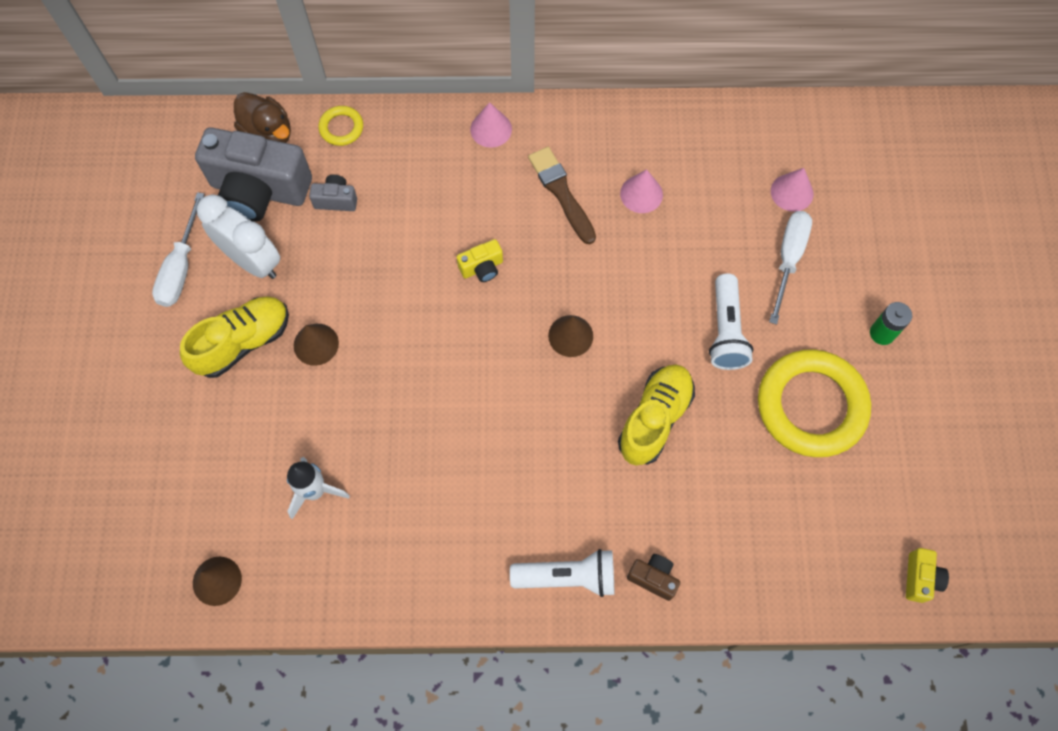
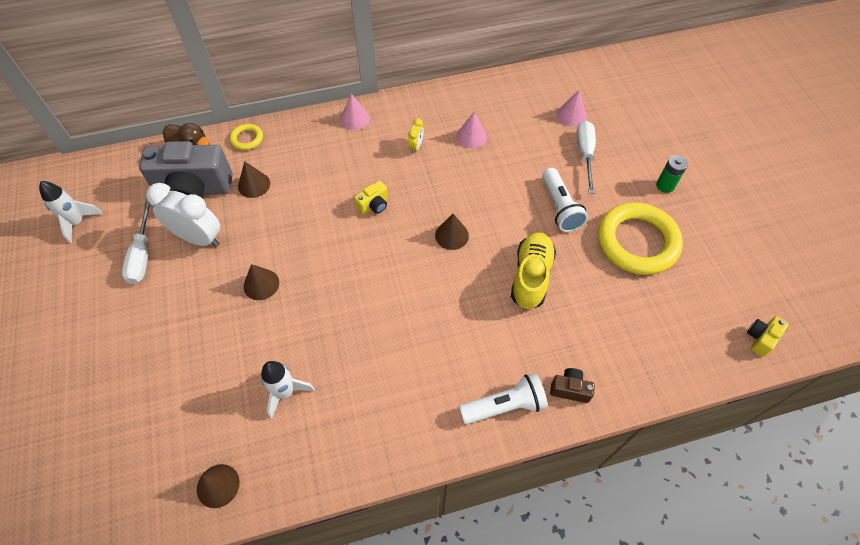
camera: 15 degrees left, 10 degrees down
yellow shoe [180,296,289,378] -> none
grey camera [309,175,357,211] -> brown cone [238,161,270,198]
brown brush [528,147,596,244] -> yellow clock [408,118,424,154]
yellow camera [906,548,949,603] -> yellow camera turned 135 degrees counterclockwise [747,316,789,357]
none -> white rocket [39,181,103,244]

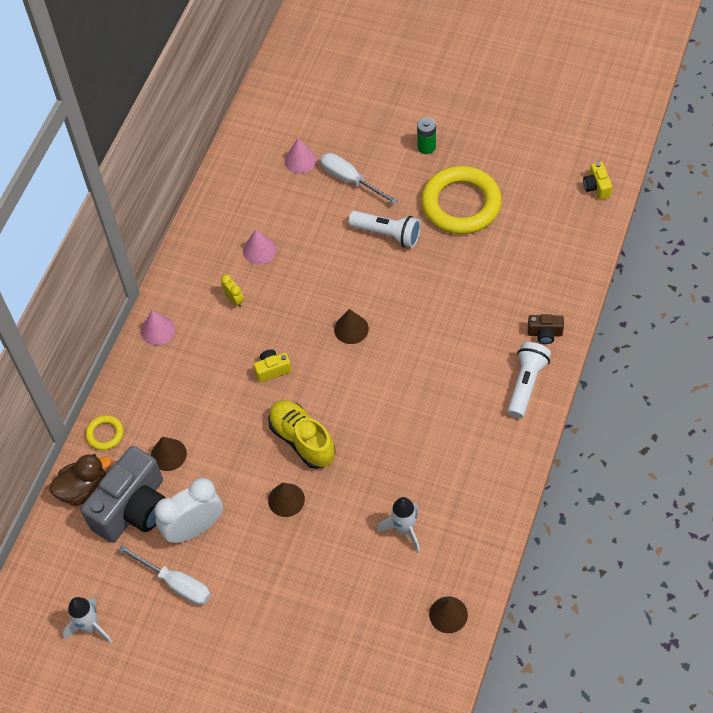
camera: 50 degrees left, 0 degrees up
yellow camera [354,181,388,215] -> yellow camera turned 105 degrees counterclockwise [254,350,292,382]
yellow shoe [511,232,556,309] -> yellow shoe moved to [268,400,335,469]
brown camera [550,368,595,403] -> brown camera turned 135 degrees counterclockwise [528,314,564,344]

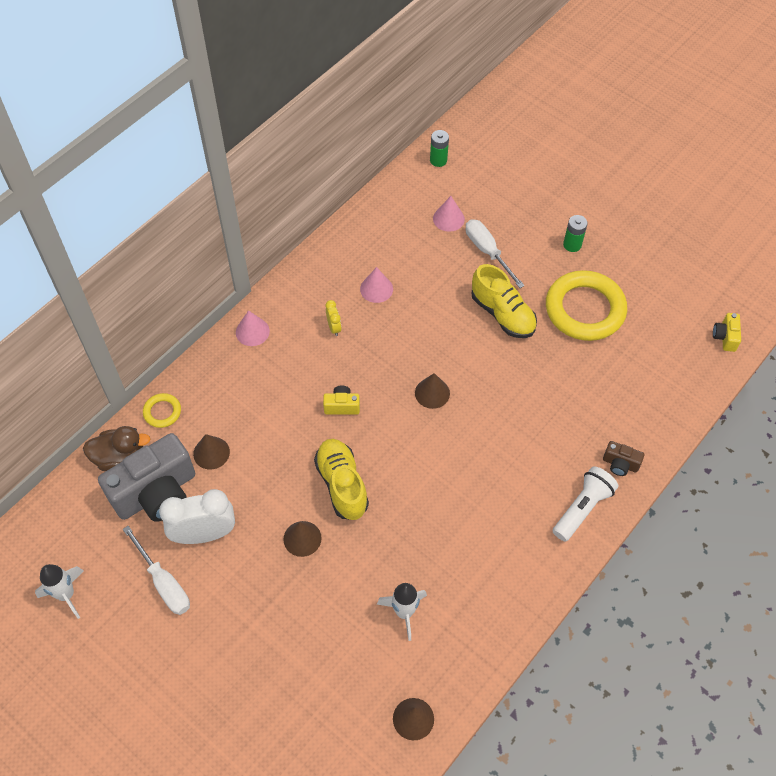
camera: 15 degrees right, 0 degrees up
white flashlight [349,211,421,248] -> yellow shoe [472,264,537,338]
none -> green battery [430,130,449,167]

